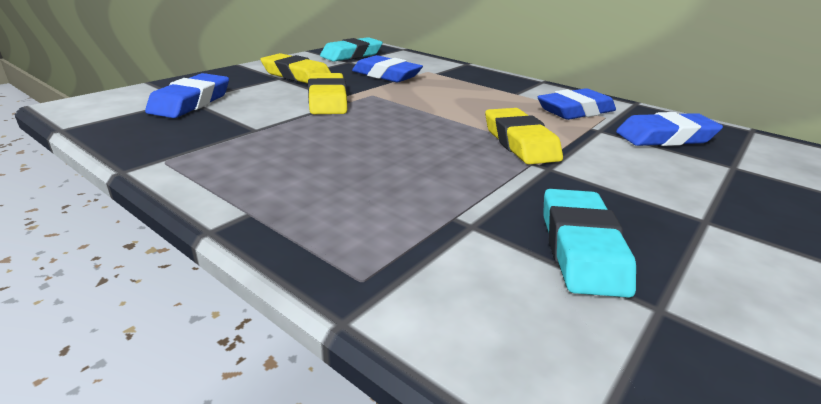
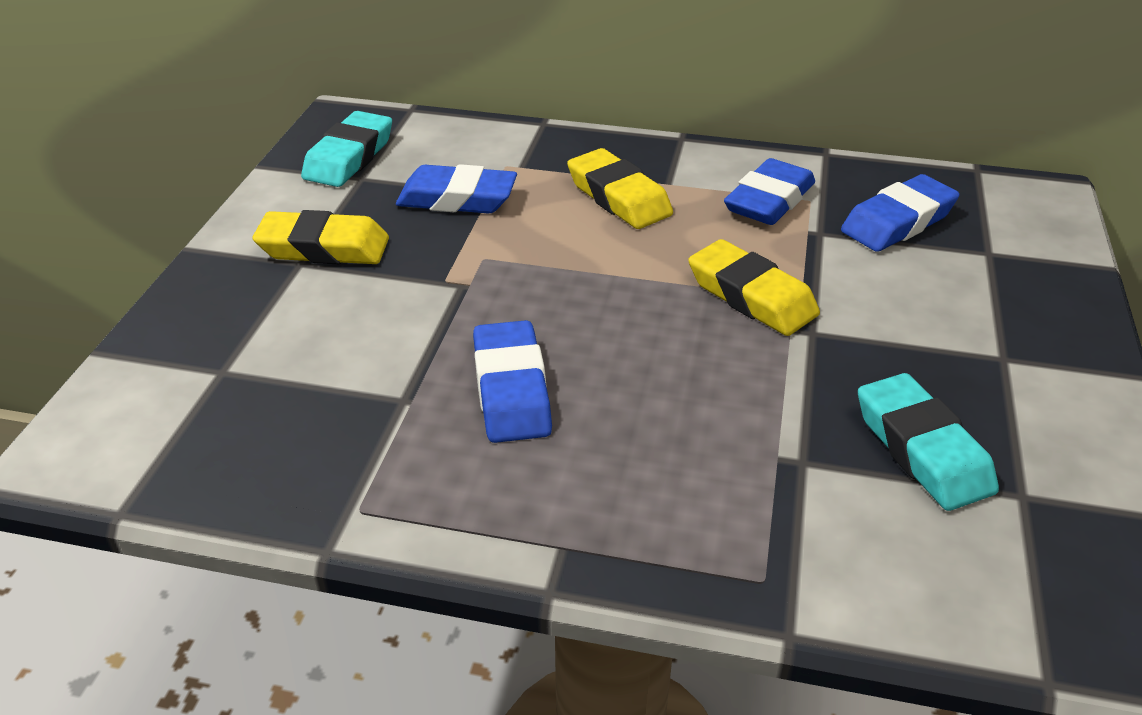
camera: 25 degrees left, 10 degrees up
blue eraser [145,73,229,118] -> blue eraser moved to [473,320,552,443]
yellow eraser [308,73,348,114] -> yellow eraser moved to [567,148,673,229]

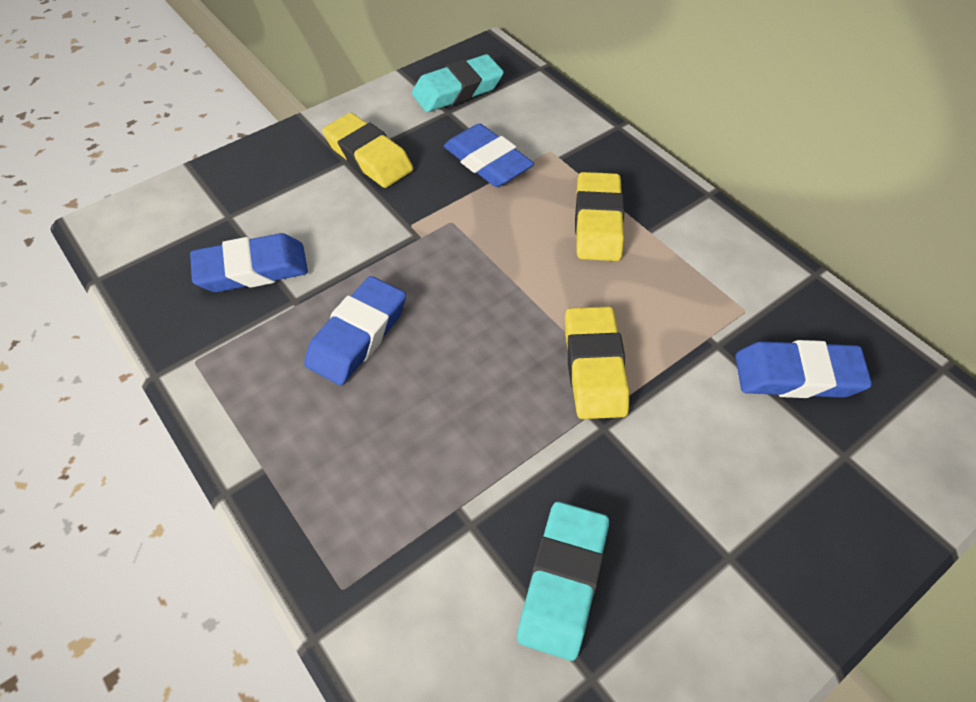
camera: 40 degrees right, 15 degrees up
blue eraser [724,158,815,225] -> blue eraser moved to [190,233,308,292]

